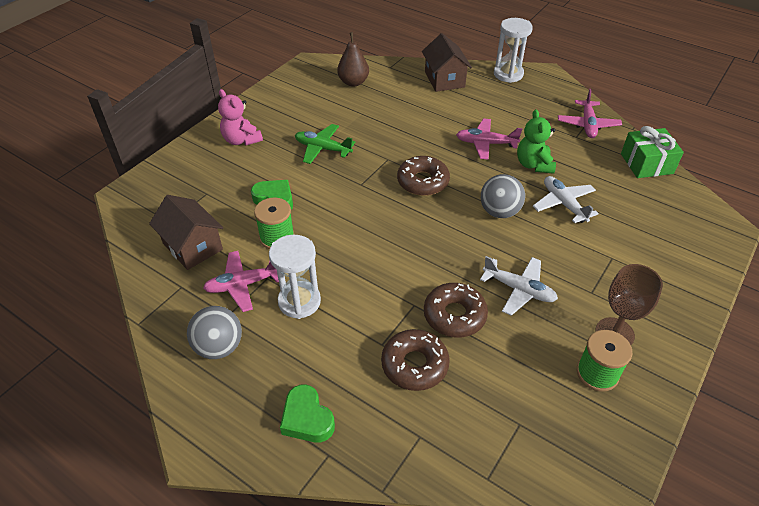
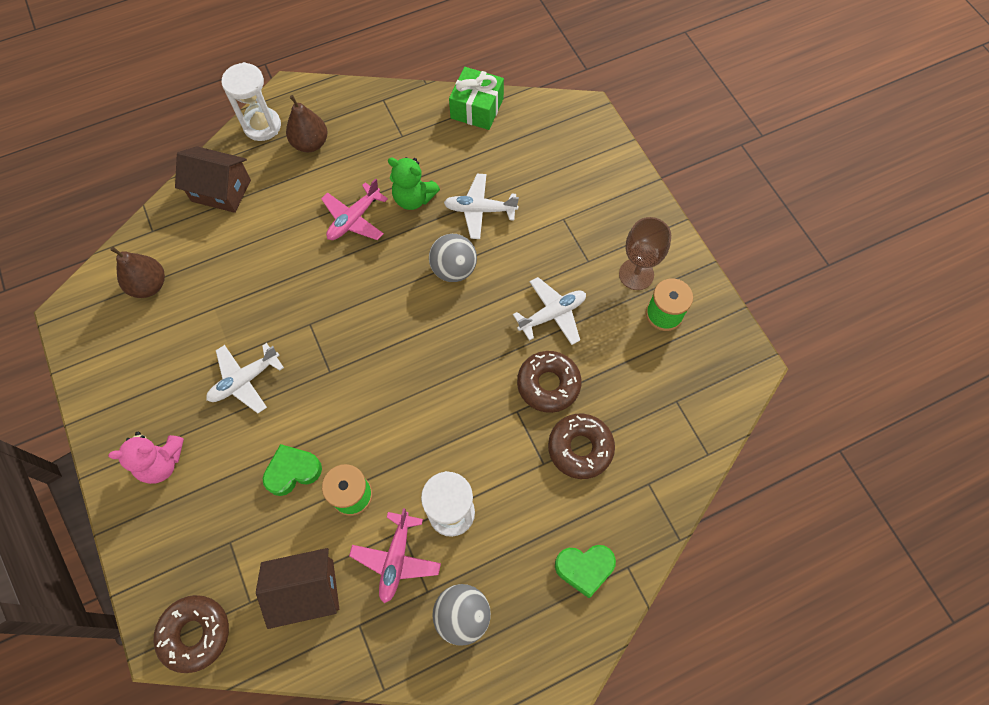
camera: 60 degrees left, 20 degrees up
green plane [295,124,355,164] -> white plane [206,343,284,413]
brown donut [397,156,450,196] -> brown donut moved to [153,595,229,673]
pink plane [558,89,622,138] -> none
none -> brown pear [286,95,327,152]

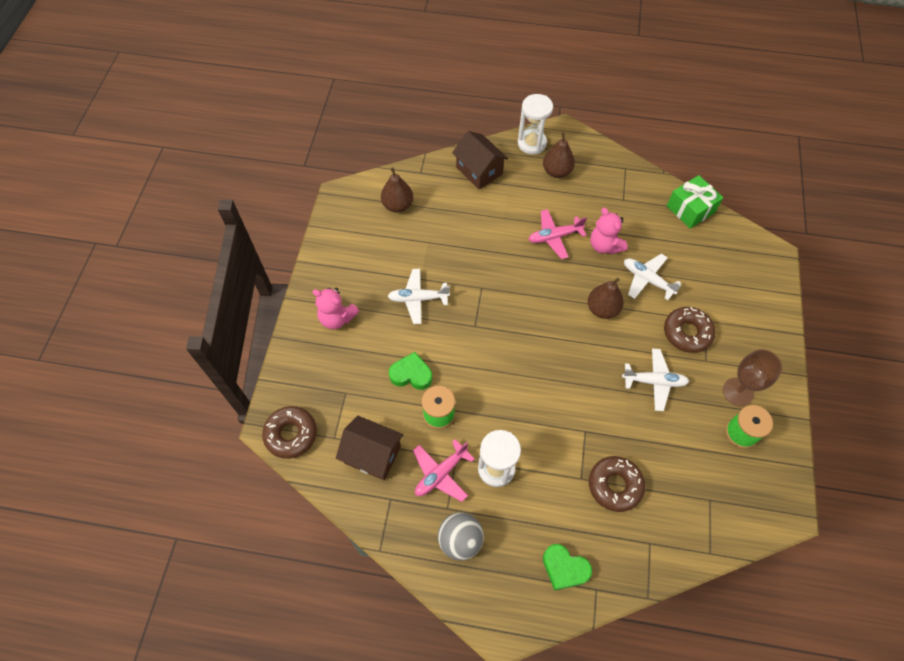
camera: 35 degrees right, 5 degrees down
green teddy bear [388,157,440,210] -> pink teddy bear [590,207,628,255]
grey ball [429,234,477,282] -> brown pear [588,278,624,319]
brown donut [517,351,582,413] -> brown donut moved to [664,307,715,353]

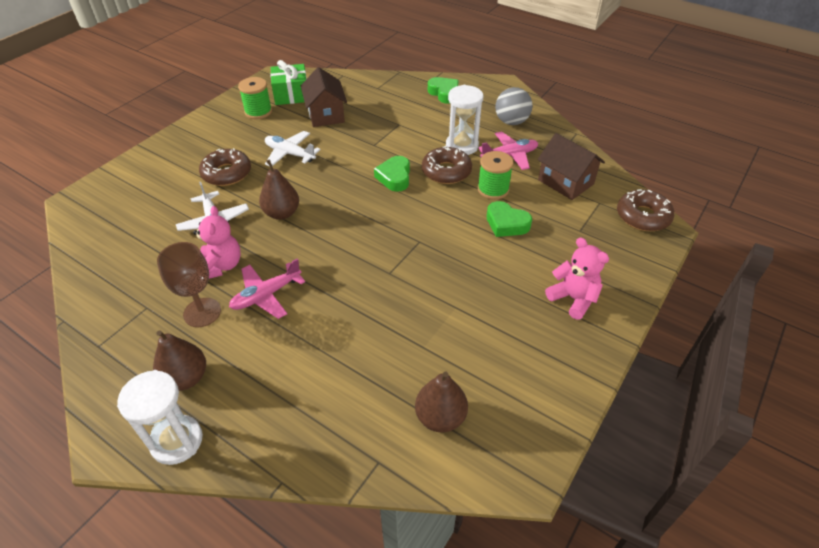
camera: 155 degrees left, 15 degrees down
white plane [388,269,450,324] -> none
brown house [452,131,508,189] -> brown house moved to [301,67,347,127]
pink plane [528,209,587,259] -> pink plane turned 135 degrees clockwise [229,258,305,319]
brown donut [589,456,645,512] -> brown donut moved to [422,146,472,184]
green gift [667,175,723,229] -> green gift moved to [270,60,307,105]
brown goblet [723,349,783,406] -> brown goblet moved to [157,242,221,327]
none -> green heart [374,156,410,192]

